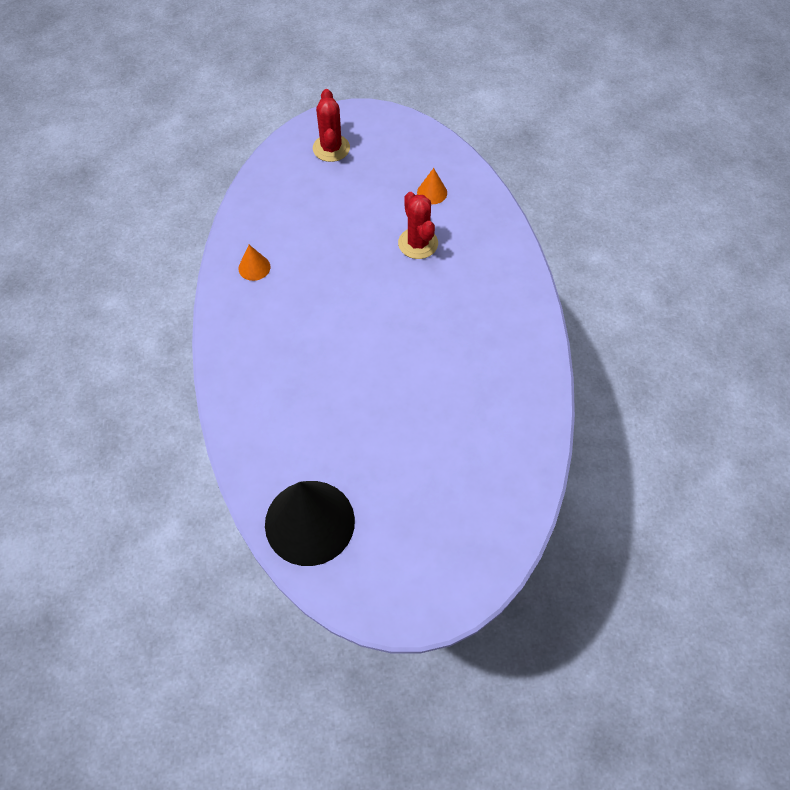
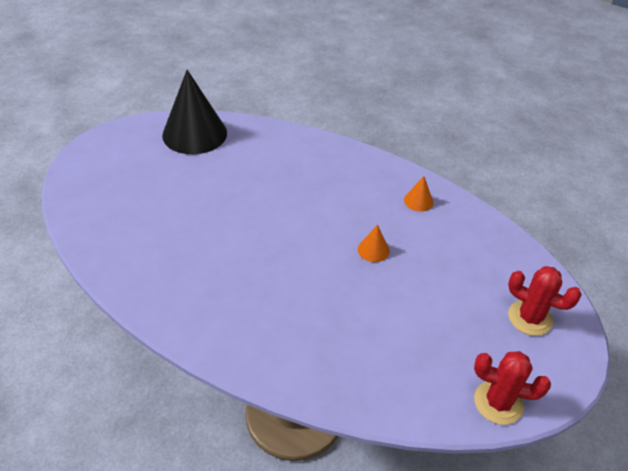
camera: 125 degrees right, 15 degrees down
red cactus [398,192,438,259] -> red cactus moved to [474,351,551,425]
orange cone [417,168,447,204] -> orange cone moved to [358,225,390,262]

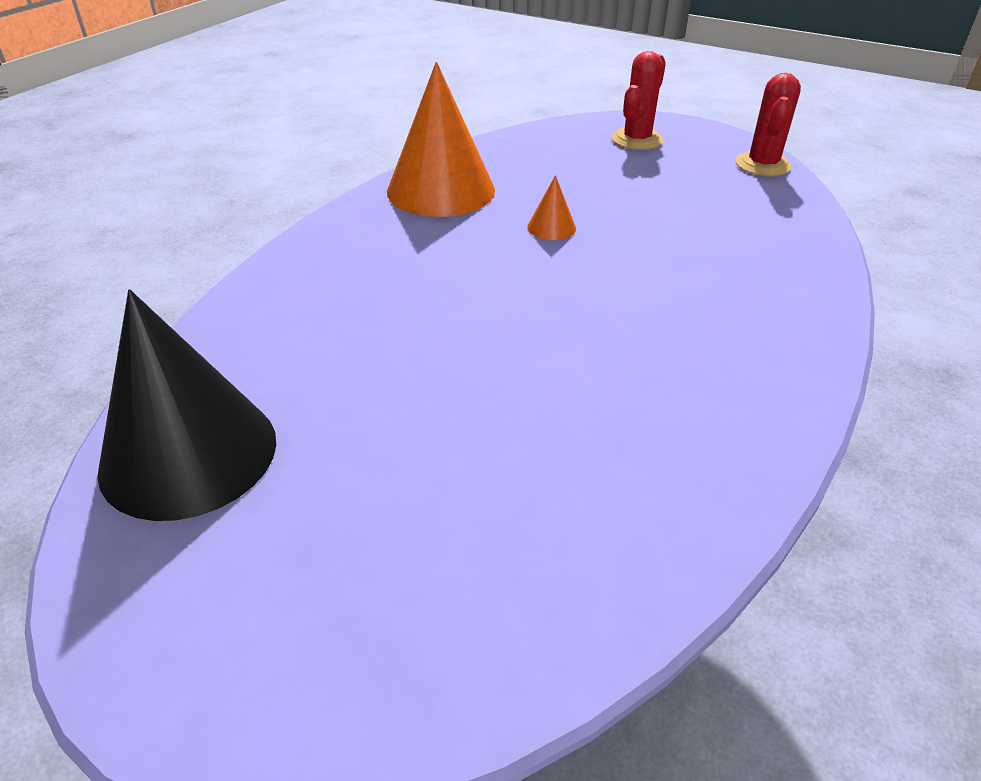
camera: 90 degrees left, 5 degrees down
orange cone [404,176,433,212] -> orange cone [387,62,495,217], size x2.39

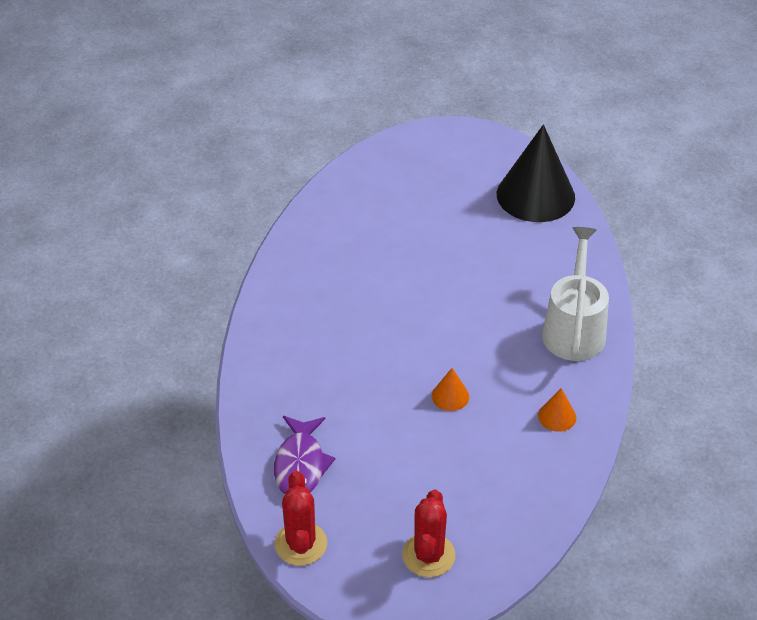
camera: 160 degrees right, 5 degrees up
orange cone [387,62,495,217] -> orange cone [538,388,576,432], size x0.42
none -> purple fish [274,416,335,494]
none -> white watering can [542,227,609,361]

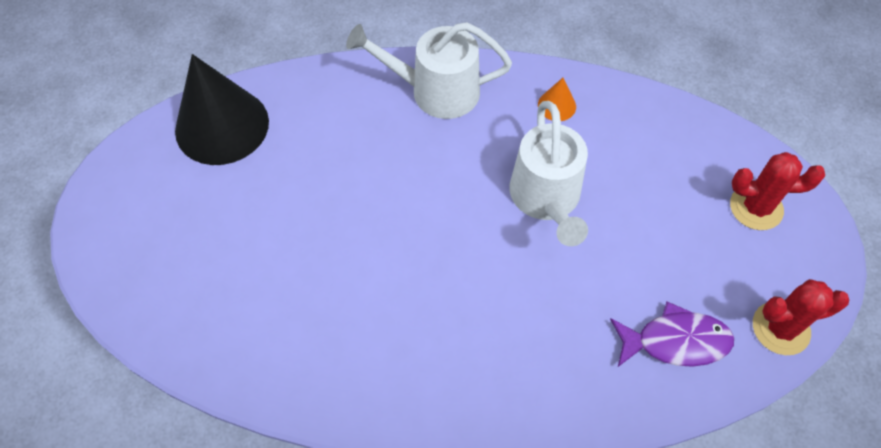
camera: 95 degrees left, 15 degrees up
orange cone [432,368,469,411] -> white watering can [509,101,588,246]

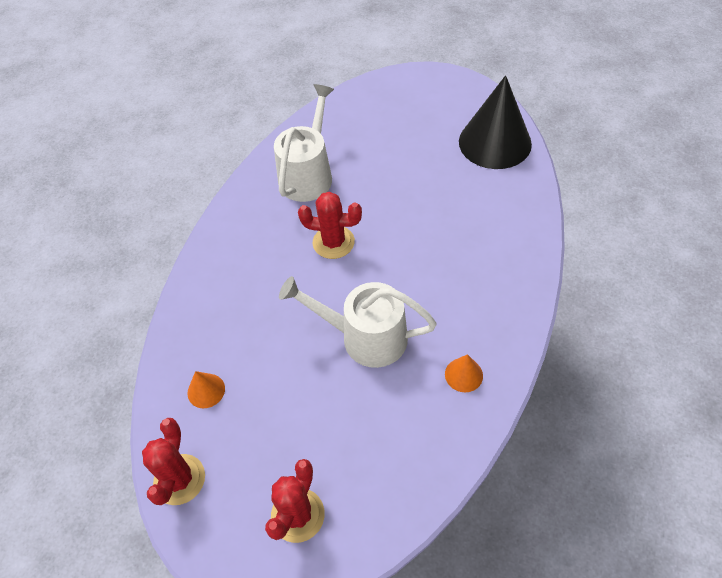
camera: 110 degrees right, 5 degrees down
white watering can [346,22,512,119] -> white watering can moved to [274,84,334,202]
purple fish [610,302,734,367] -> orange cone [187,371,225,408]
none -> red cactus [298,192,362,259]

